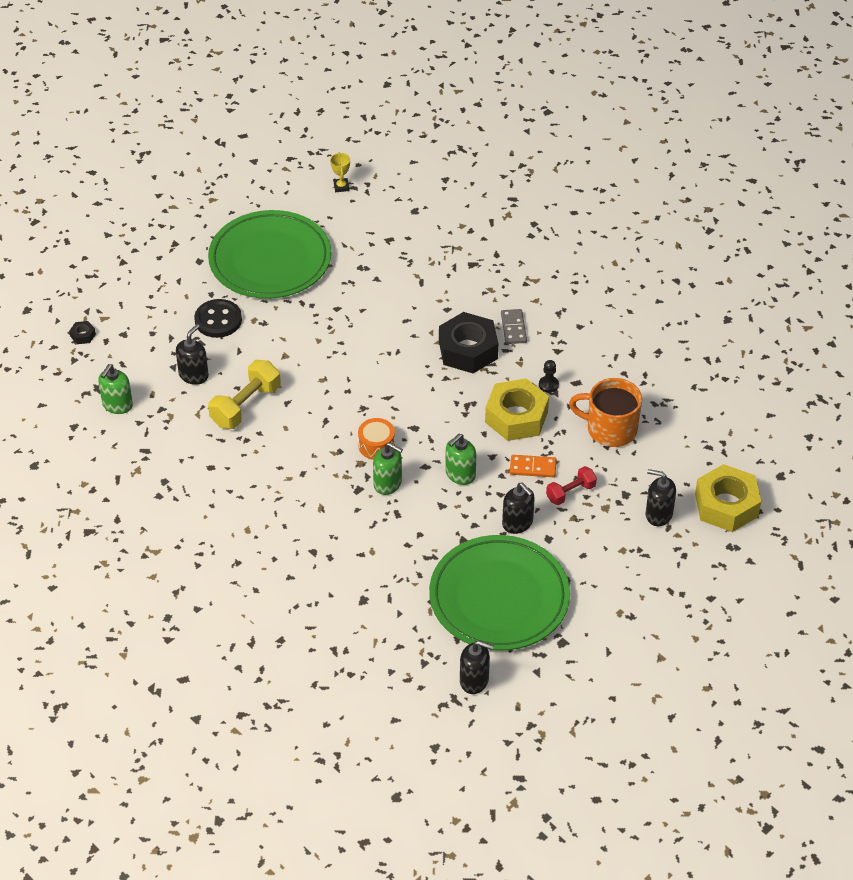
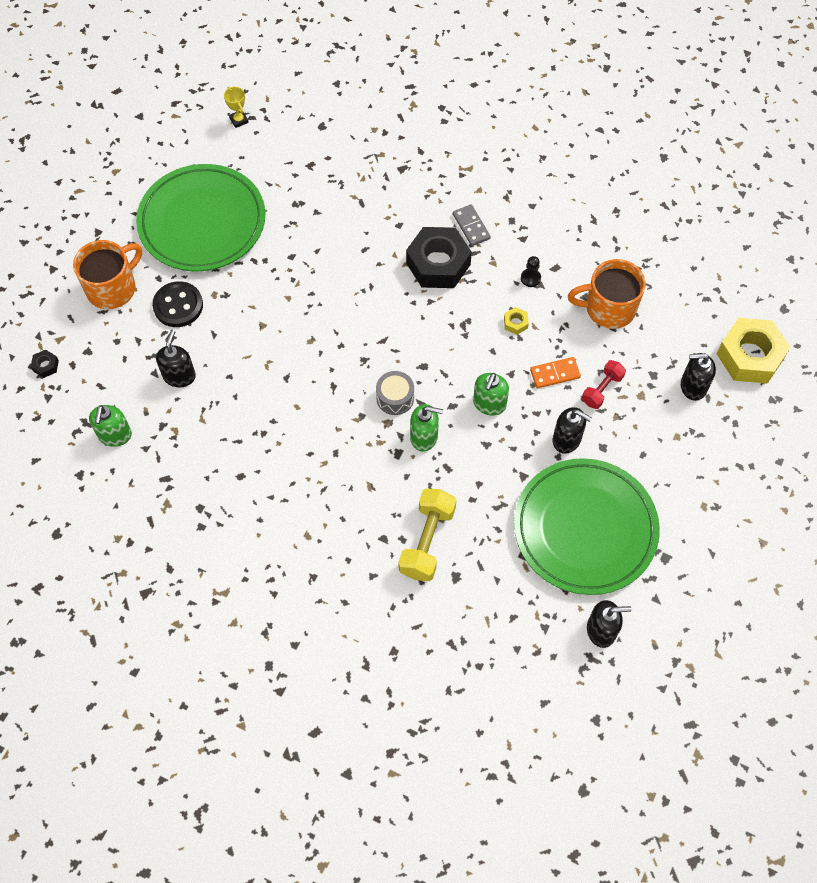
camera: 20 degrees left, 15 degrees up
yellow dumbbell [208,360,281,429] -> yellow dumbbell moved to [398,488,456,581]
orange drum [358,418,395,460] -> grey drum [376,371,414,415]
yellow nut [485,379,549,441] -> yellow nut [504,307,529,335], size x0.40
none -> orange mug [73,240,142,309]

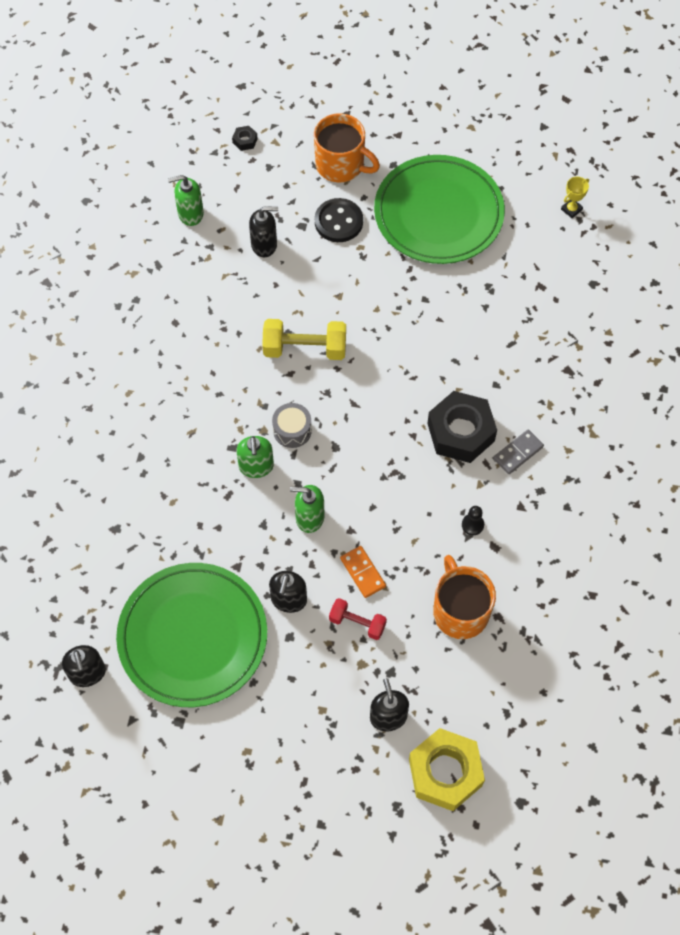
camera: 75 degrees right, 0 degrees up
yellow dumbbell [398,488,456,581] -> yellow dumbbell moved to [262,319,346,360]
yellow nut [504,307,529,335] -> none

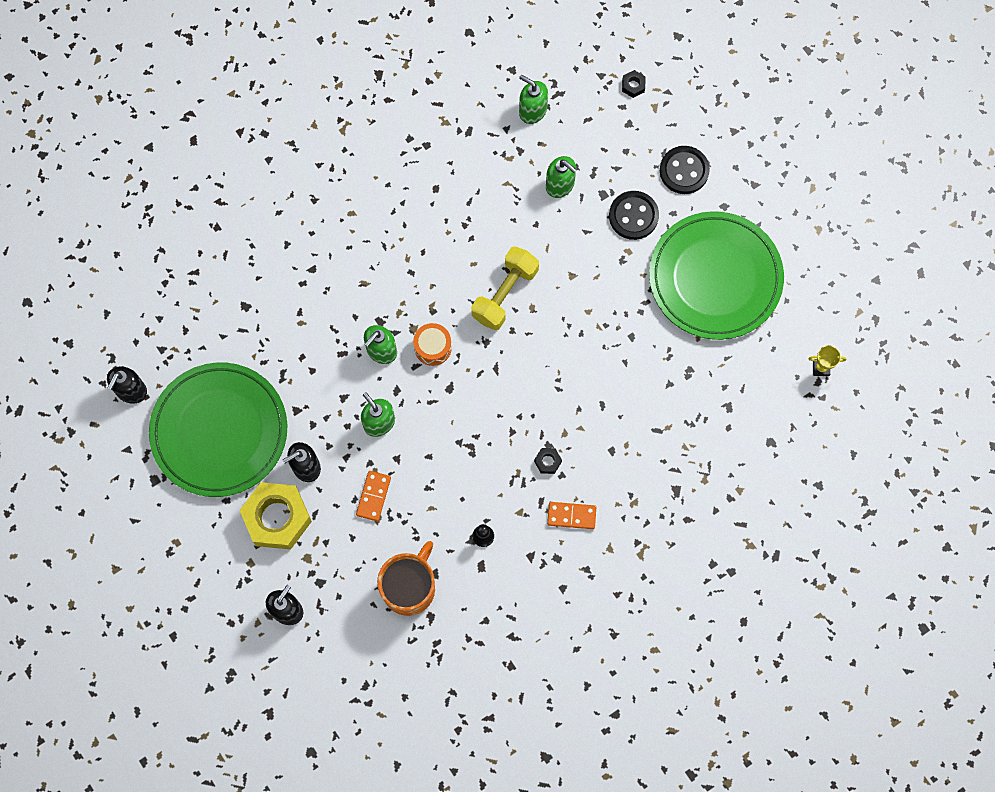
camera: 45 degrees right, 10 degrees up
black soap dispenser [249,206,278,257] -> green soap dispenser [546,156,577,198]
yellow dumbbell [262,319,346,360] -> yellow dumbbell turned 75 degrees clockwise [471,246,539,330]
grey drum [272,403,312,448] -> orange drum [413,323,452,366]
orange mug [314,113,380,182] -> black button [660,146,710,194]
red dumbbell [329,598,387,640] -> none
yellow nut [409,728,485,811] -> yellow nut moved to [240,482,312,549]
black nut [427,391,497,463] -> black nut [534,448,562,474], size x0.40
grey domino [493,430,544,474] -> orange domino [547,502,596,529]

